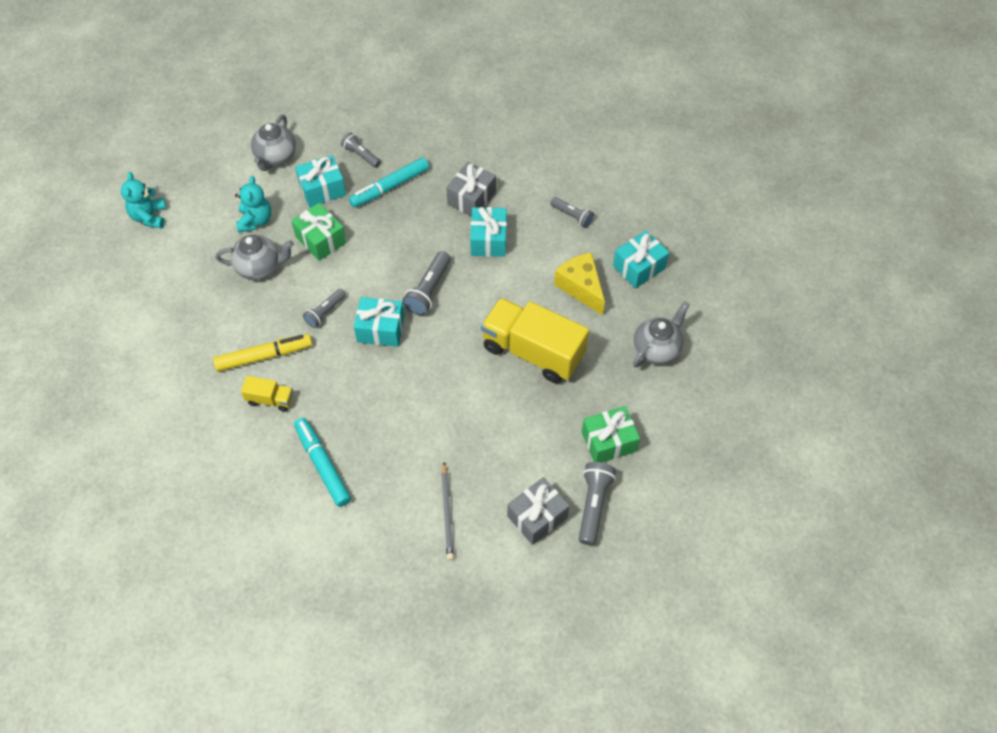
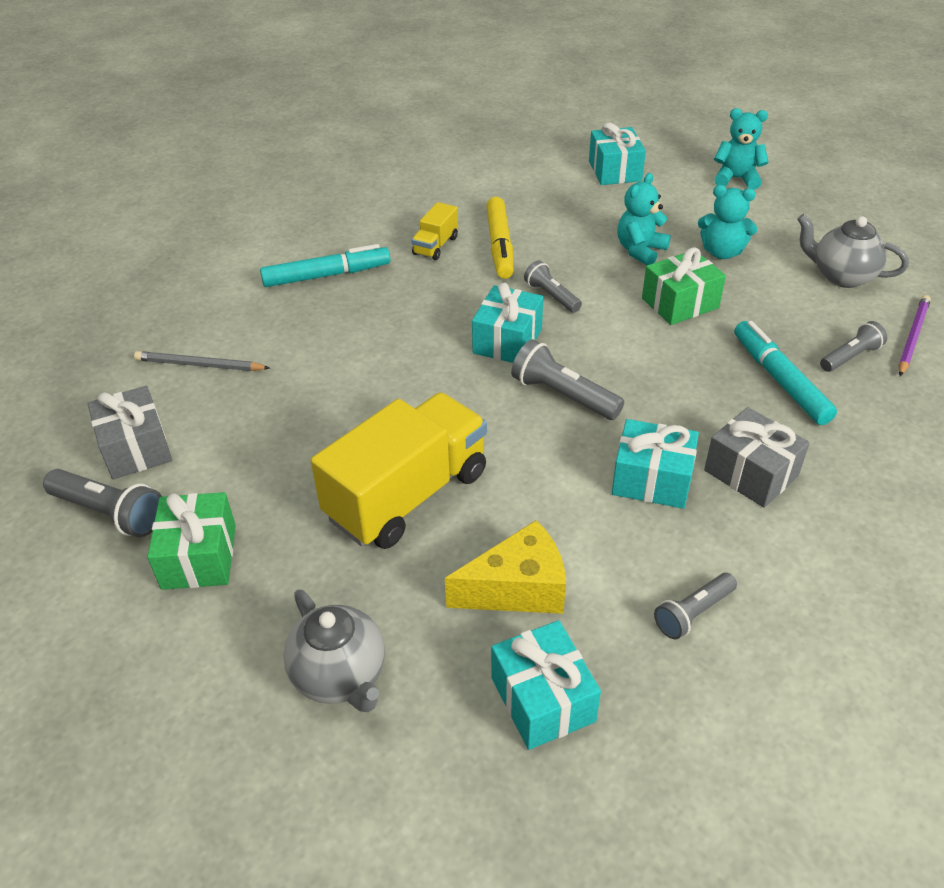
camera: 105 degrees right, 15 degrees down
grey teapot [216,235,294,280] -> turquoise teddy bear [617,173,671,265]
turquoise gift [295,155,346,207] -> turquoise gift moved to [589,122,646,185]
none -> purple pencil [899,295,931,376]

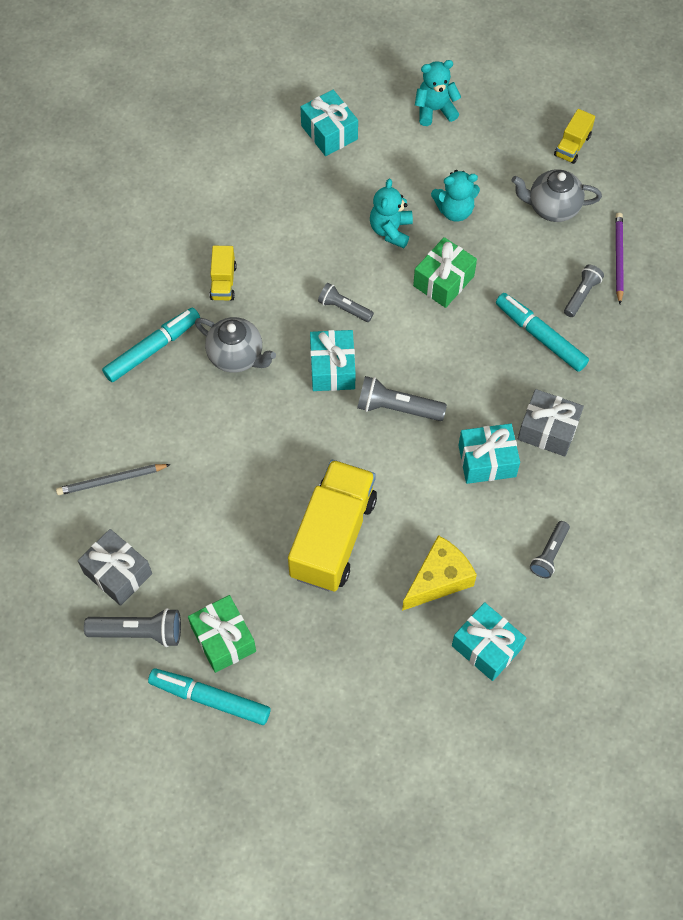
camera: 25 degrees left, 20 degrees up
grey teapot [283,589,385,712] -> grey teapot moved to [195,317,276,373]
yellow marker [486,197,514,279] -> none
none -> turquoise marker [148,668,270,725]
none -> yellow truck [554,109,595,164]

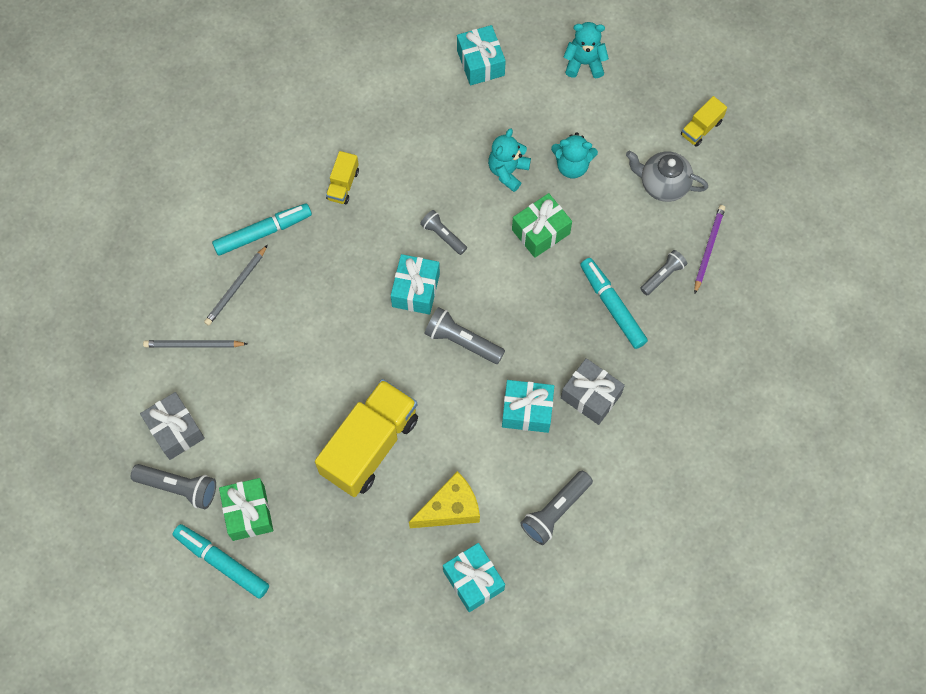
camera: 15 degrees right, 5 degrees up
grey teapot [195,317,276,373] -> none
grey flashlight [530,521,570,578] -> grey flashlight [520,471,593,545], size x1.51
none -> grey pencil [204,245,268,326]

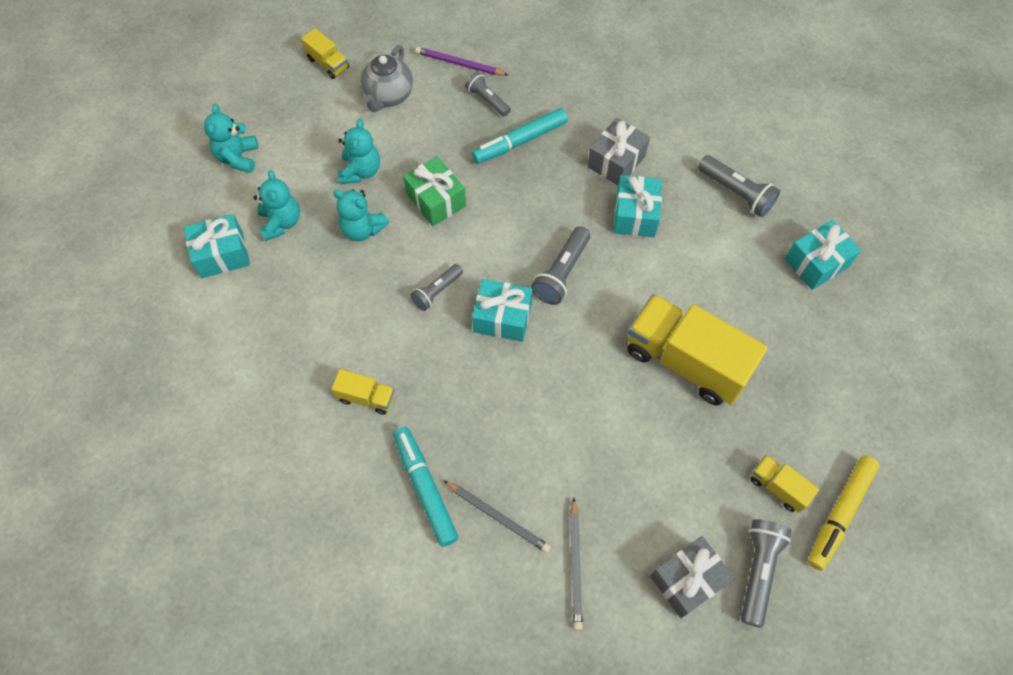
camera: 90 degrees left, 5 degrees down
turquoise marker [173,524,269,599] -> yellow marker [808,456,879,571]
green gift [219,478,273,541] -> yellow truck [750,455,819,513]
yellow cheese [409,471,480,528] -> none
none -> turquoise teddy bear [253,170,300,241]

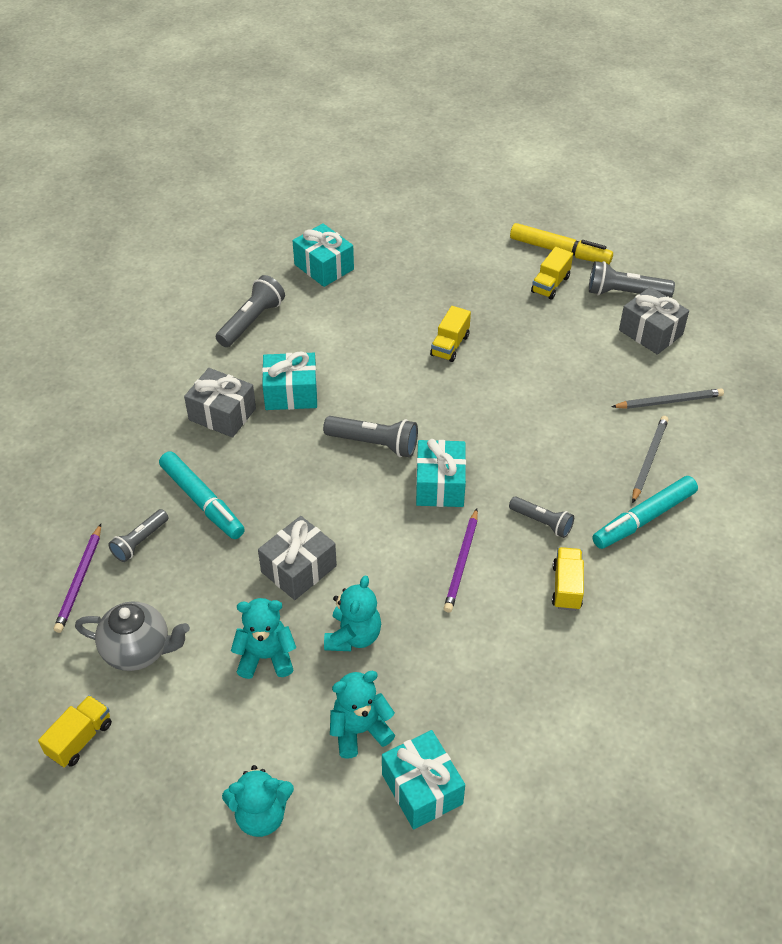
camera: 100 degrees left, 15 degrees down
green gift [403,156,466,226] -> grey gift [258,516,337,600]
grey flashlight [411,264,463,311] -> grey flashlight moved to [509,497,574,538]
yellow truck [627,294,768,406] -> yellow truck [430,306,471,362], size x0.46
none -> purple pencil [444,508,478,613]

